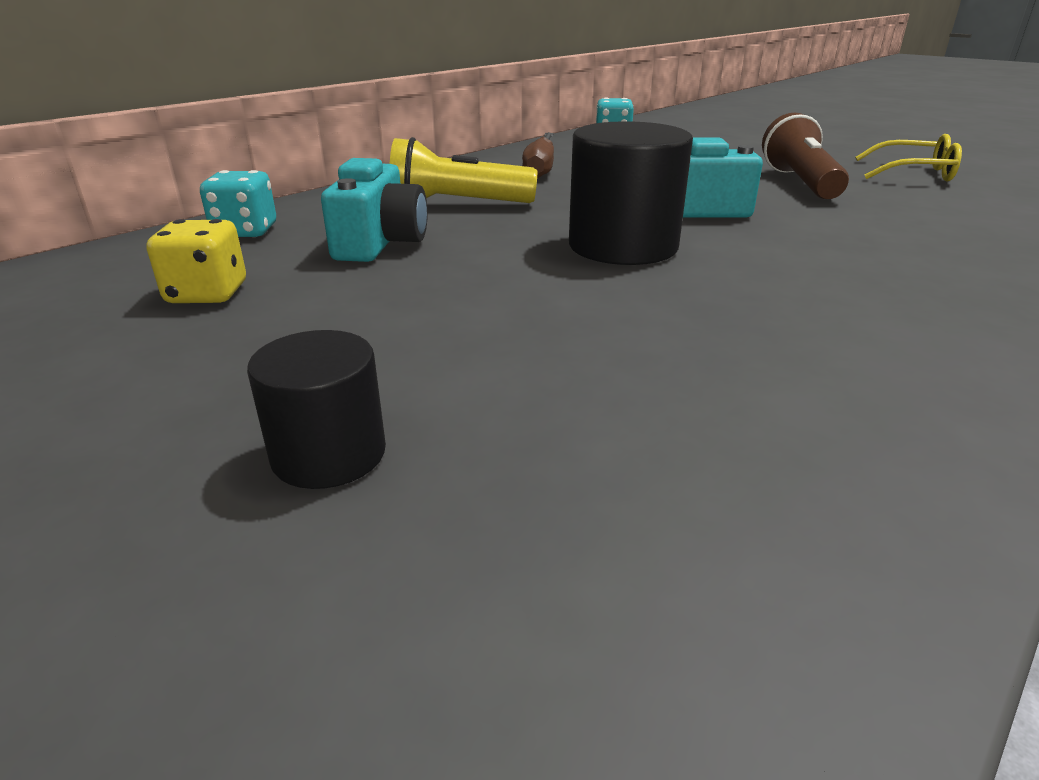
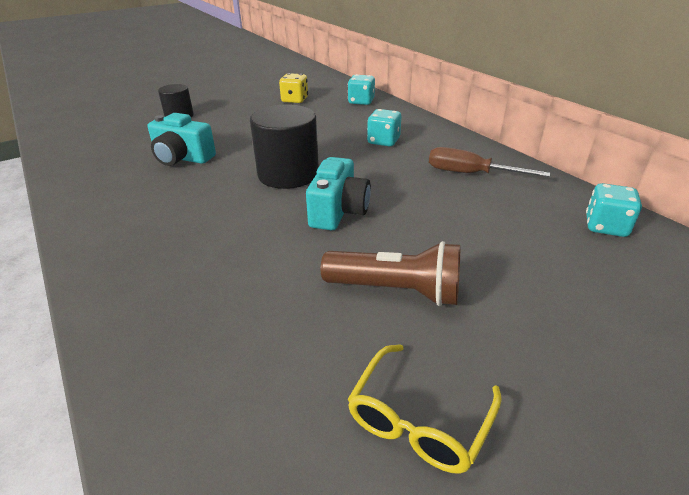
camera: 105 degrees right, 5 degrees up
turquoise camera [321,158,428,262] -> turquoise camera moved to [148,113,216,166]
yellow flashlight [390,137,537,203] -> turquoise dice [367,109,401,146]

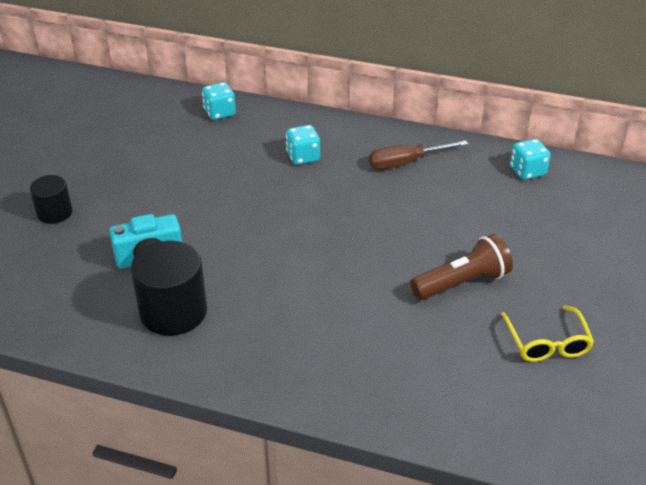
camera: 40 degrees left, 5 degrees up
black cylinder [250,105,319,189] -> black cylinder moved to [131,240,207,336]
yellow dice [279,73,308,103] -> none
turquoise camera [306,157,371,230] -> none

